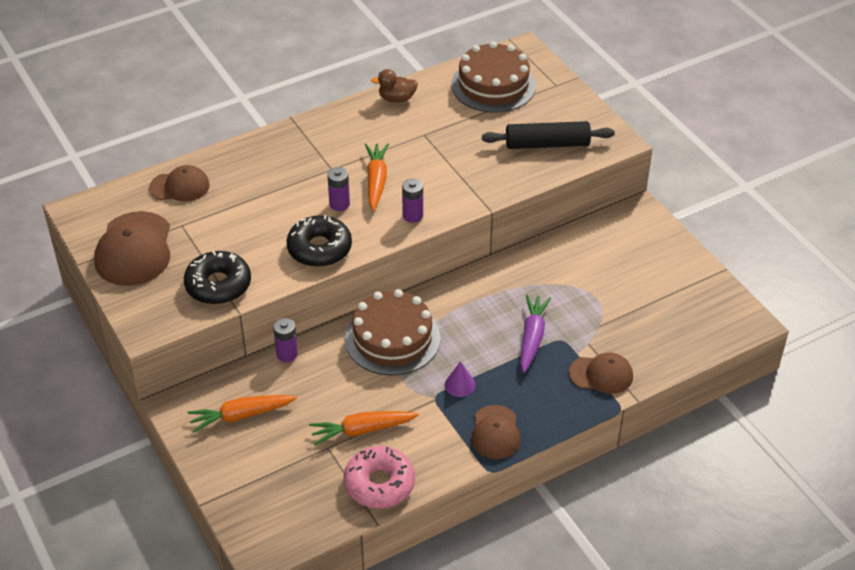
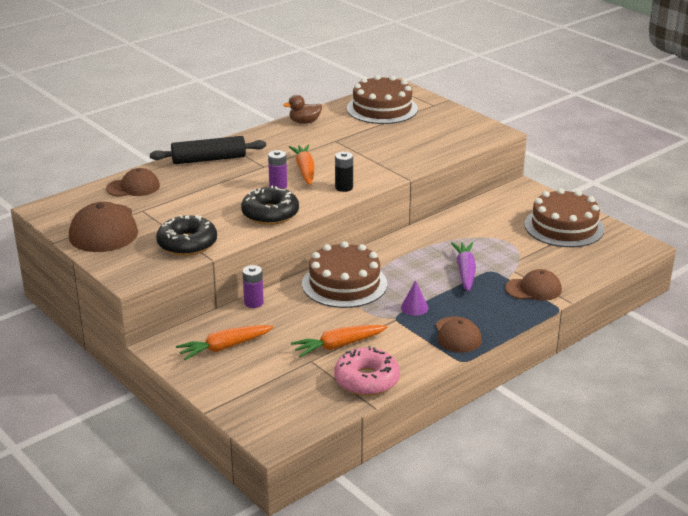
camera: 10 degrees left, 15 degrees down
purple battery [402,178,423,223] -> black battery [335,152,353,192]
black rolling pin [482,121,615,149] -> black rolling pin moved to [150,136,266,164]
none -> brown cake [525,188,605,247]

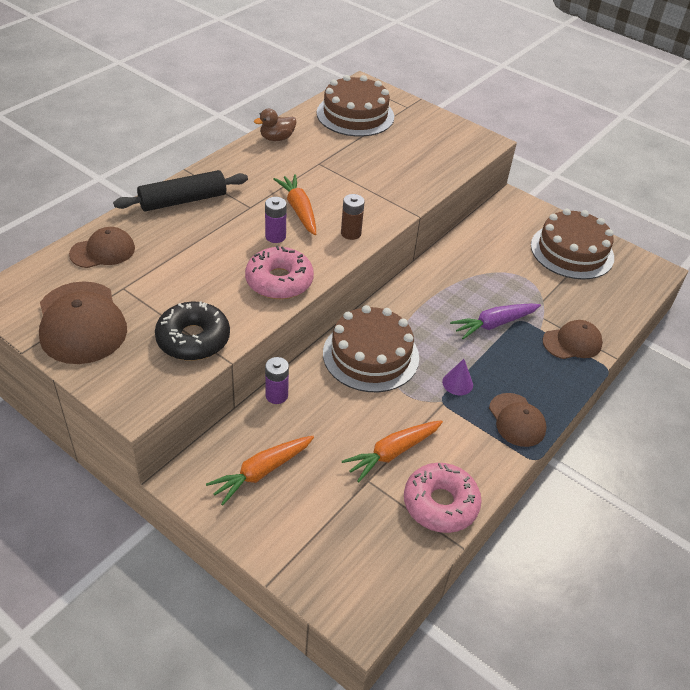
camera: 15 degrees left, 15 degrees up
black donut [241,186,299,225] -> pink donut [245,246,314,299]
black battery [335,152,353,192] -> brown battery [341,194,365,240]
purple carrot [451,242,476,292] -> purple carrot turned 105 degrees counterclockwise [450,303,541,339]

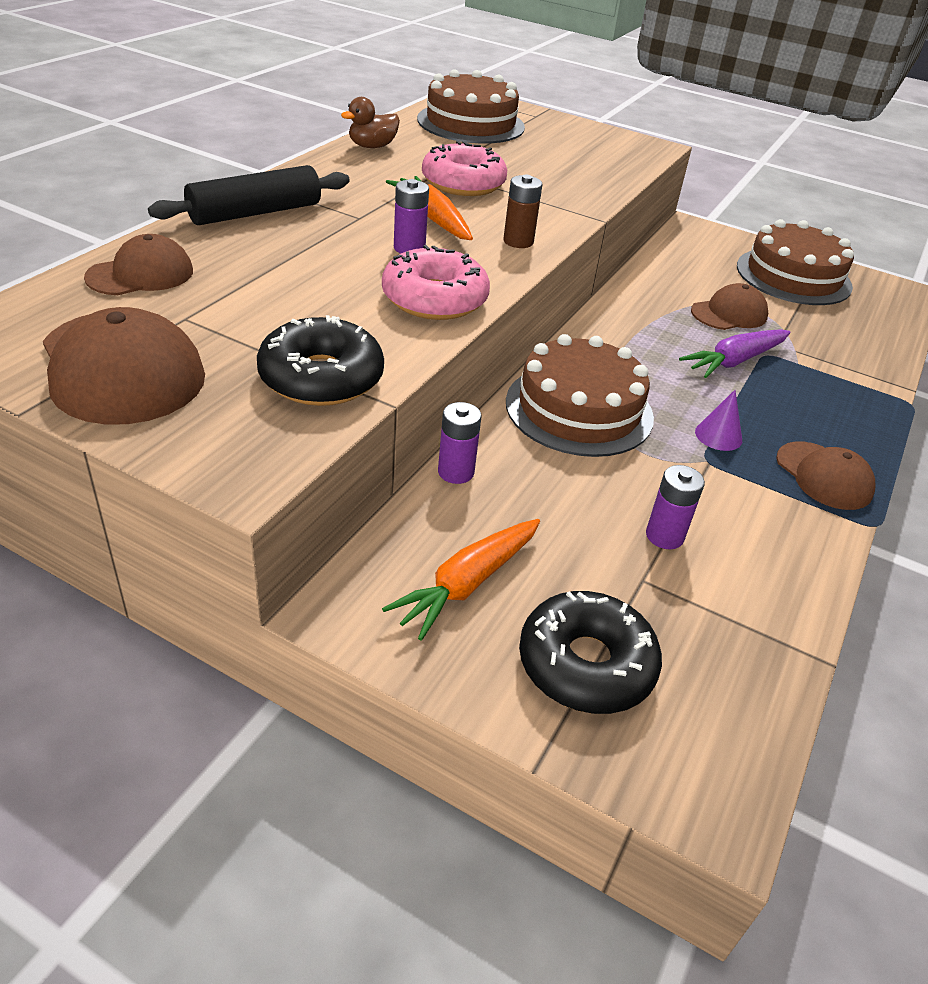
camera: 10 degrees left, 5 degrees down
orange carrot [342,420,443,482] -> purple battery [646,465,705,549]
pink donut [404,463,482,533] -> pink donut moved to [422,141,507,196]
brown cap [543,320,603,359] -> brown cap moved to [691,283,768,330]
none -> black donut [519,591,662,714]

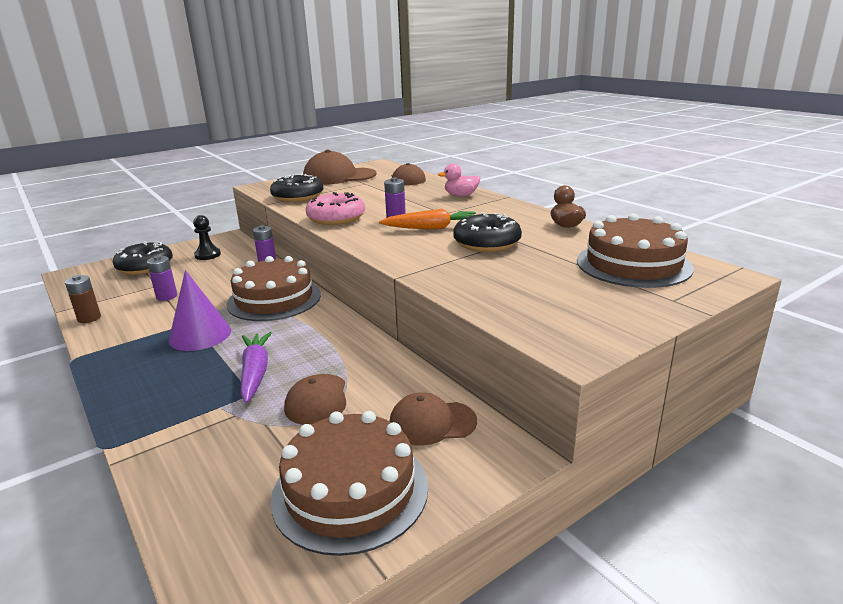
camera: 120 degrees right, 15 degrees down
black rolling pin [148,165,350,225] -> pink duck [438,164,481,196]
orange carrot [382,519,540,641] -> black pawn [193,215,221,260]
pink donut [422,141,507,196] -> black donut [453,212,522,252]
brown battery [503,175,542,248] -> brown battery moved to [65,275,101,323]
purple cone [695,390,742,451] -> purple cone [168,270,231,351], size x1.85
brown cap [776,442,876,510] -> brown cap moved to [390,392,477,445]

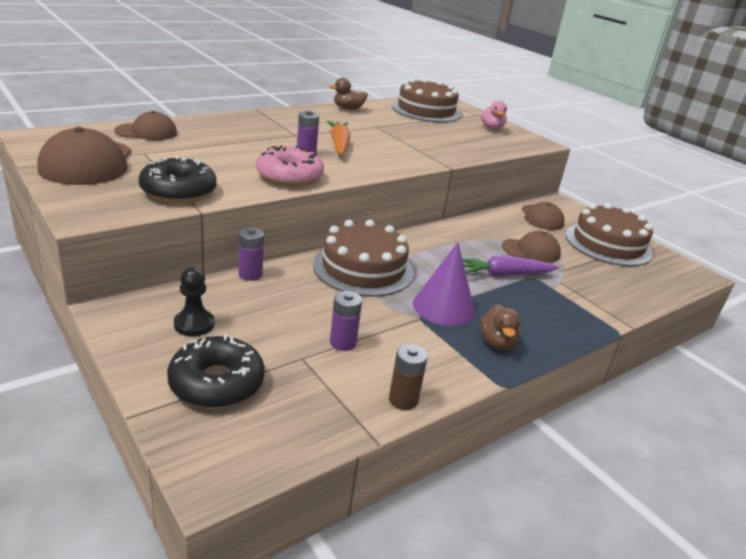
camera: 95 degrees left, 5 degrees up
pink duck [438,164,481,196] -> pink duck moved to [481,100,507,130]
black donut [453,212,522,252] -> none
none -> brown duck [479,304,521,350]

